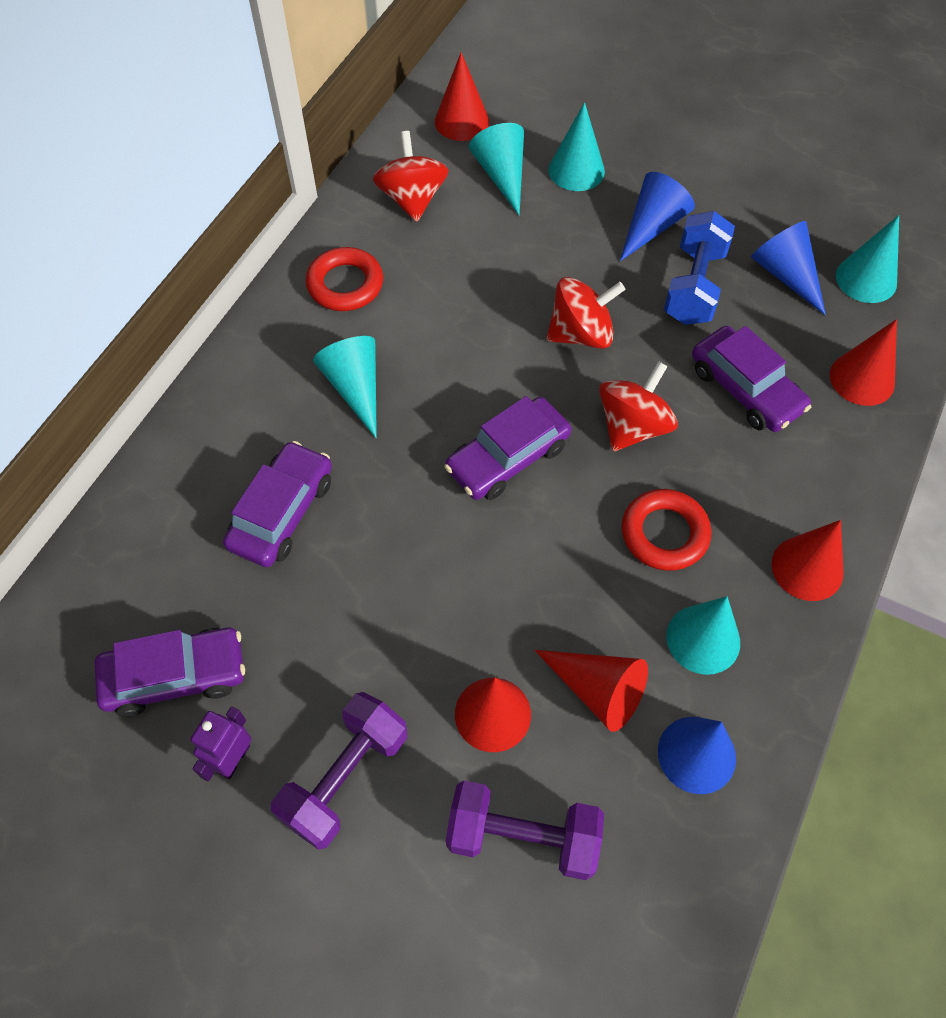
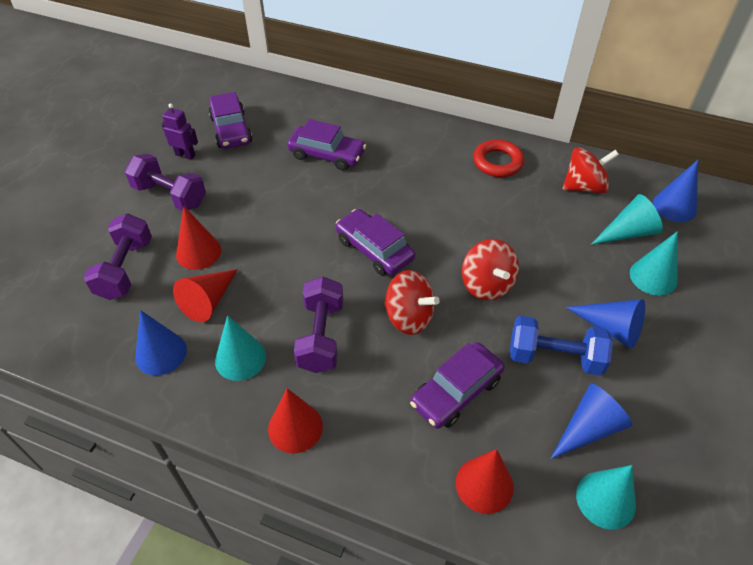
camera: 85 degrees right, 10 degrees down
turquoise cone [313,336,377,438] -> none
red cone [435,52,489,141] -> blue cone [653,160,698,222]
red ring [622,489,711,571] -> purple dumbbell [294,276,343,373]

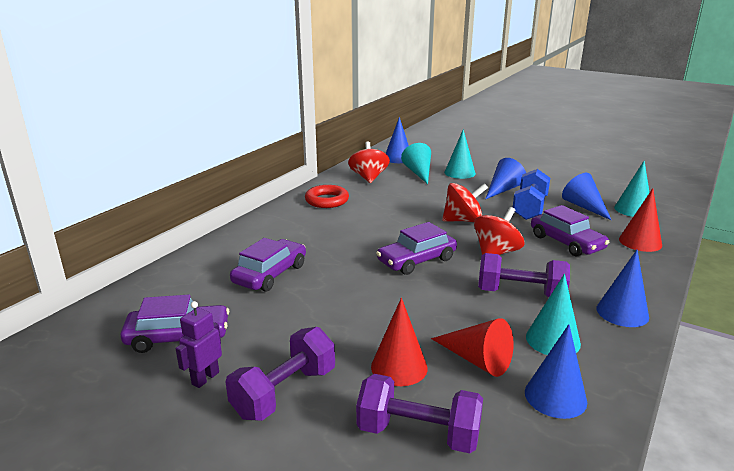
camera: 80 degrees left, 25 degrees down
red cone [268,388,323,453] -> blue cone [597,250,649,327]

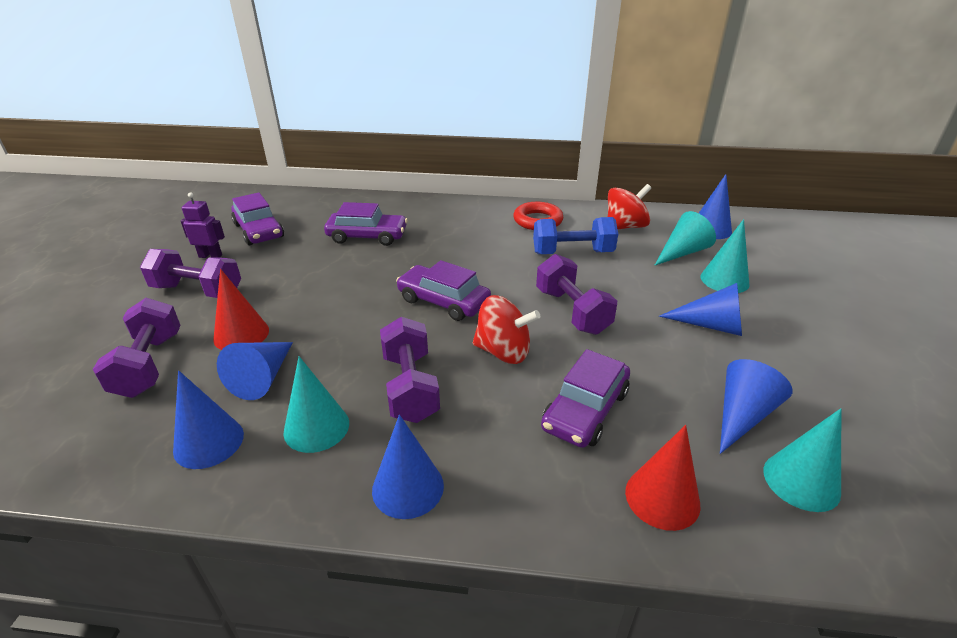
camera: 65 degrees right, 10 degrees up
red cone [431,318,514,377] -> blue cone [217,342,293,400]
red spinning top [442,183,488,222] -> purple dumbbell [536,254,617,335]
blue dumbbell [513,169,550,220] -> blue dumbbell moved to [533,217,618,254]

